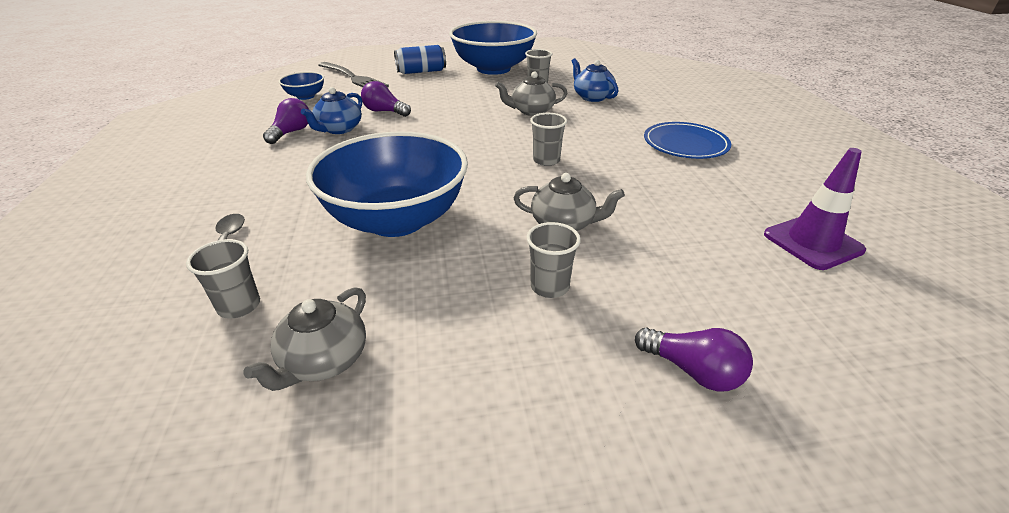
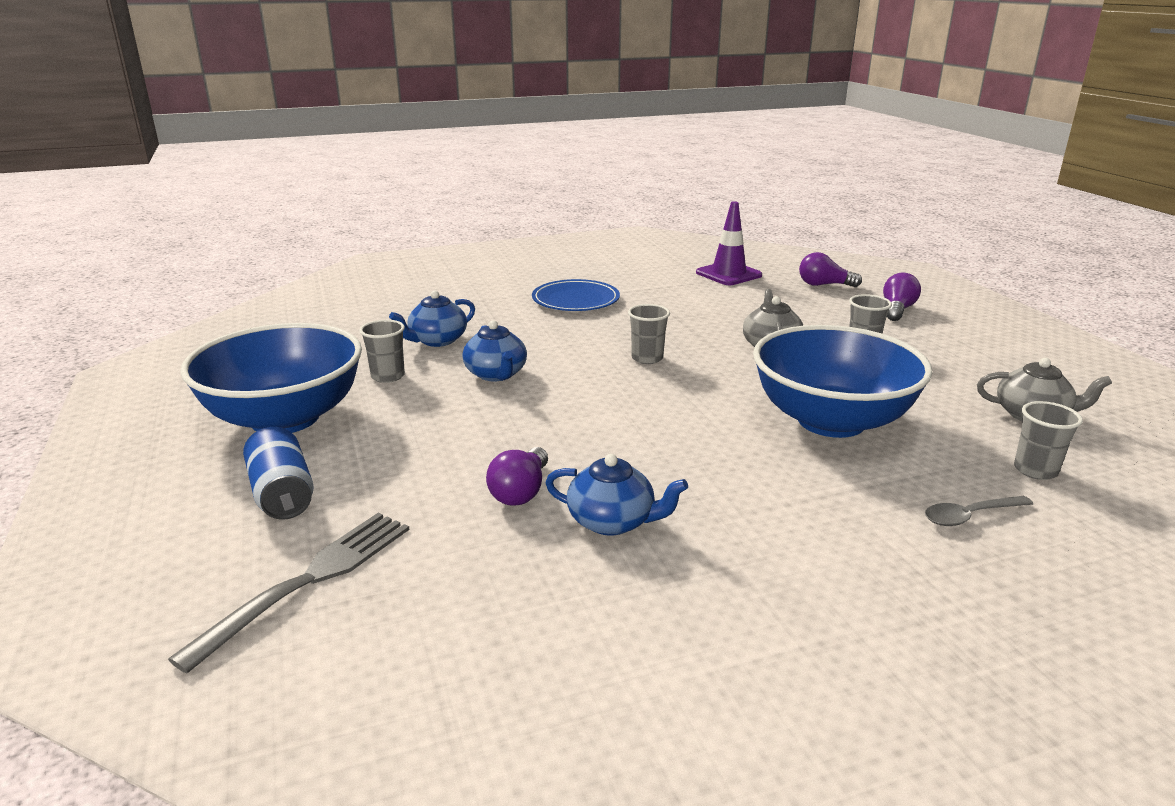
camera: 100 degrees left, 10 degrees down
purple light bulb [263,98,309,144] -> purple light bulb moved to [799,252,862,287]
blue bowl [279,72,324,100] -> none
grey teapot [495,72,567,116] -> blue teapot [462,320,527,381]

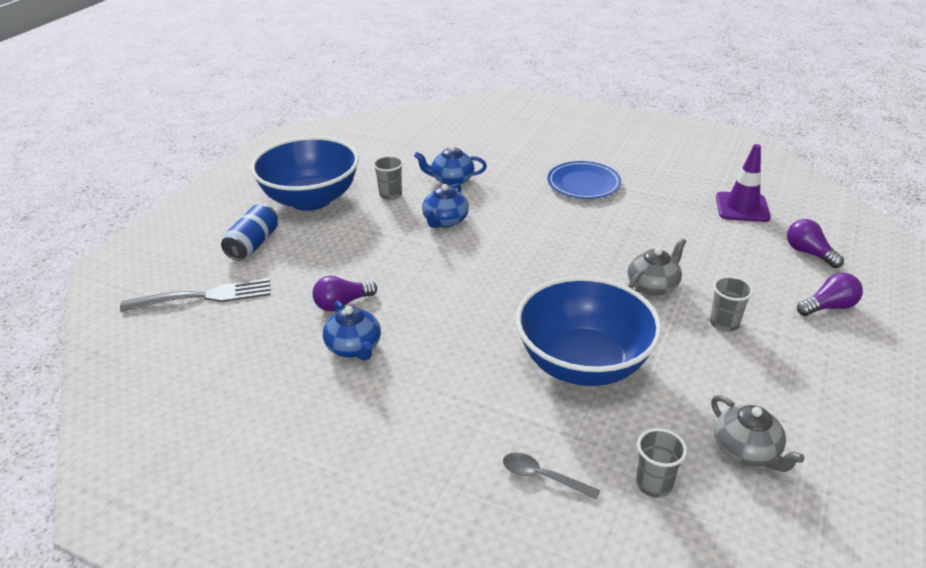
camera: 45 degrees right, 10 degrees up
grey cup [628,304,670,364] -> none

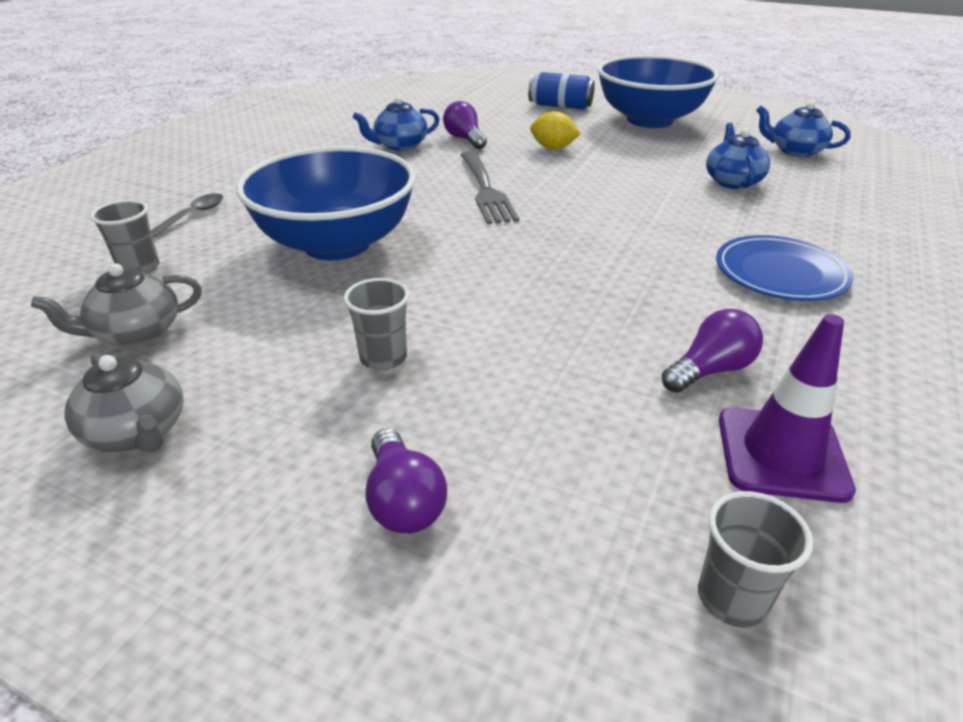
camera: 90 degrees right, 0 degrees up
grey fork [120,278,271,312] -> grey fork moved to [461,151,519,224]
grey cup [373,156,403,200] -> grey cup moved to [698,491,813,627]
blue teapot [422,183,469,228] -> blue teapot moved to [756,102,851,157]
grey teapot [628,238,687,296] -> grey teapot moved to [64,353,183,453]
purple light bulb [787,219,844,268] -> purple light bulb moved to [662,309,763,393]
none -> yellow lemon [530,111,581,149]

